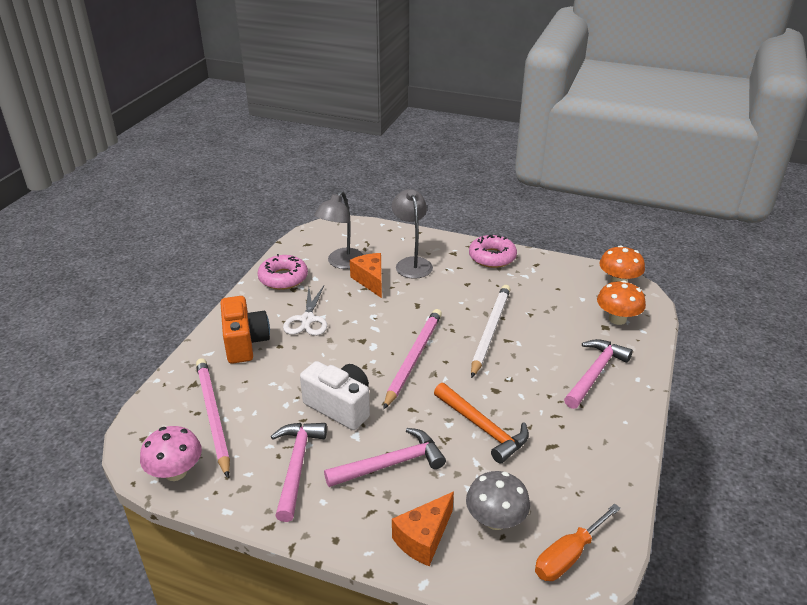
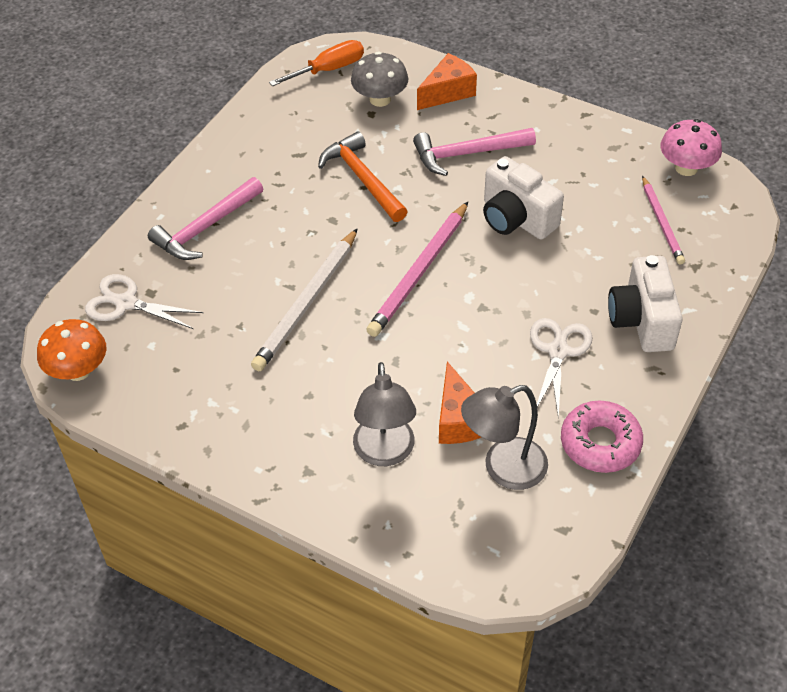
camera: 170 degrees left, 15 degrees up
pink pencil [196,358,230,478] -> pink pencil [642,176,685,265], size x0.63
orange camera [220,296,270,364] -> white camera [608,255,683,352]
pink hammer [271,423,327,522] -> none
grey lamp [314,191,363,269] -> grey lamp turned 150 degrees counterclockwise [461,385,548,490]
pink donut [469,235,517,268] -> none
orange mushroom [597,280,646,325] -> white scissors [85,274,203,329]

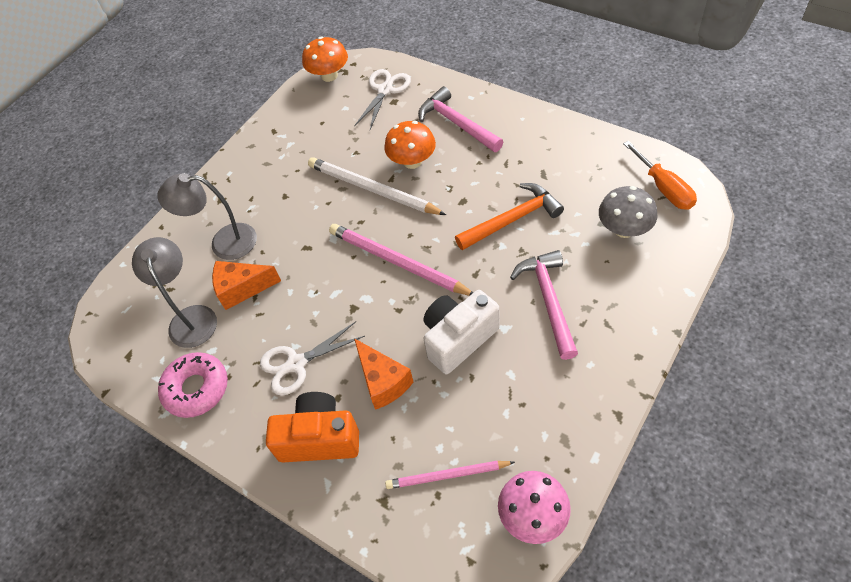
camera: 100 degrees right, 5 degrees up
orange cheese [417,53,477,110] -> orange cheese moved to [354,338,413,410]
white scissors [530,318,593,418] -> white scissors turned 135 degrees clockwise [260,321,365,396]
white camera [608,255,683,352] -> orange camera [266,392,359,462]
none -> orange mushroom [384,121,436,169]

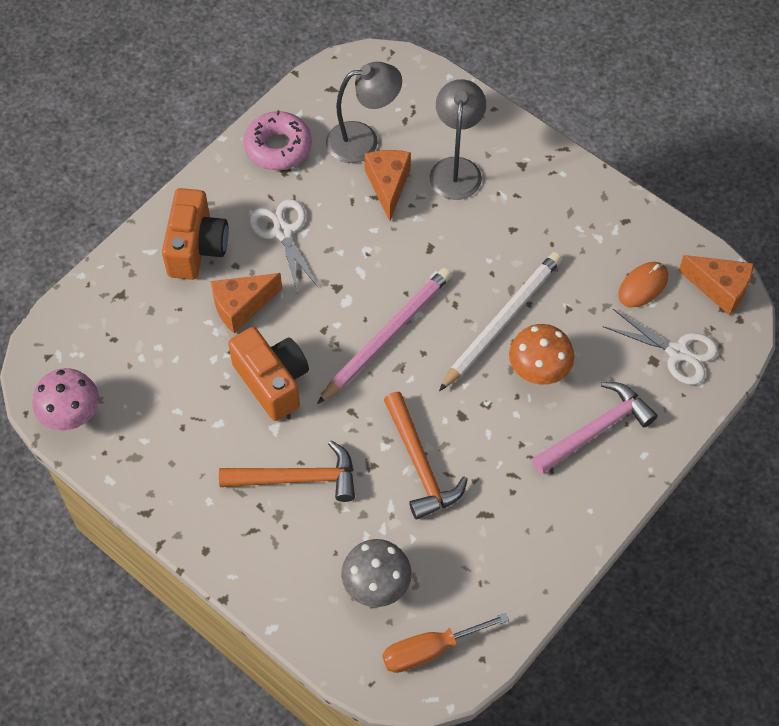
camera: 90 degrees right, 5 degrees up
orange mushroom [302,37,348,82] -> orange cheese [679,255,754,315]
pink pencil [385,461,515,489] -> none
white camera [423,290,500,374] -> orange camera [228,327,309,421]
pink hammer [510,250,578,360] -> orange hammer [219,440,355,502]
none -> orange mouse [618,262,668,307]

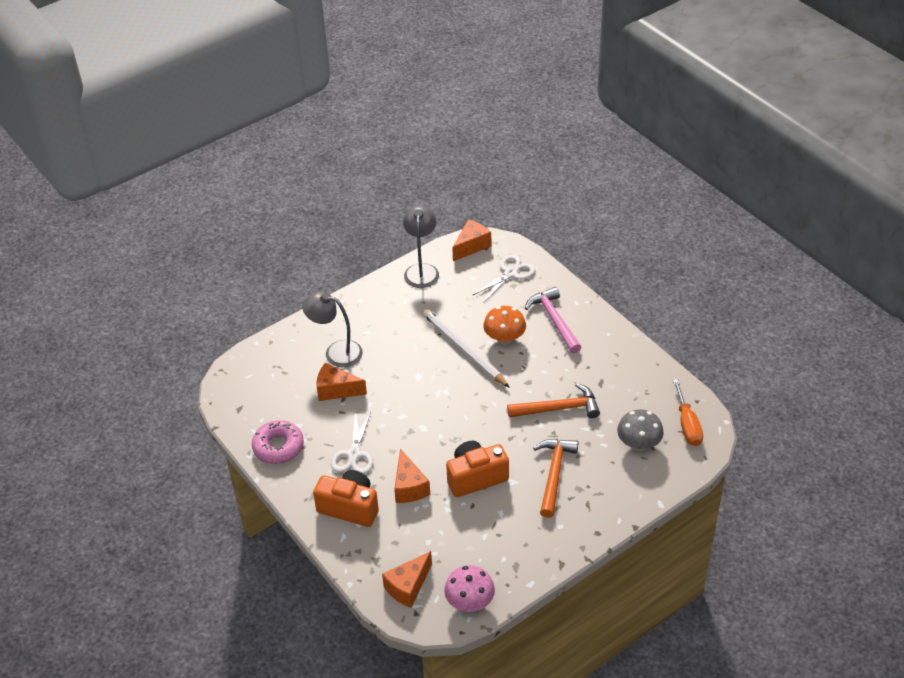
camera: 75 degrees left, 15 degrees down
white scissors [249,199,319,294] -> white scissors turned 75 degrees counterclockwise [331,412,373,474]
pink pencil [317,268,452,404] -> none
grey lamp [326,62,402,163] -> grey lamp moved to [403,206,439,288]
orange mouse [618,262,668,307] -> none
none -> orange cheese [382,551,432,608]

